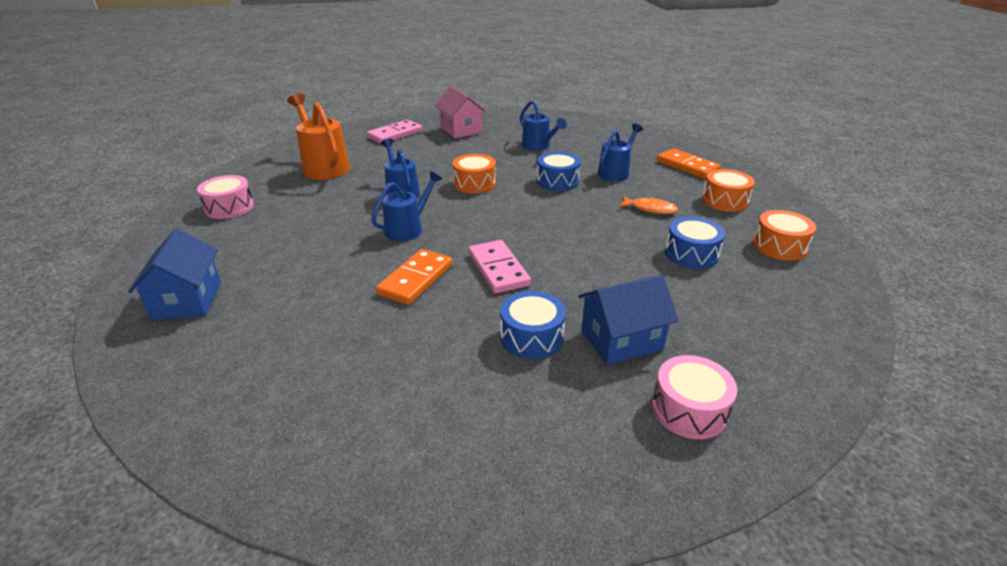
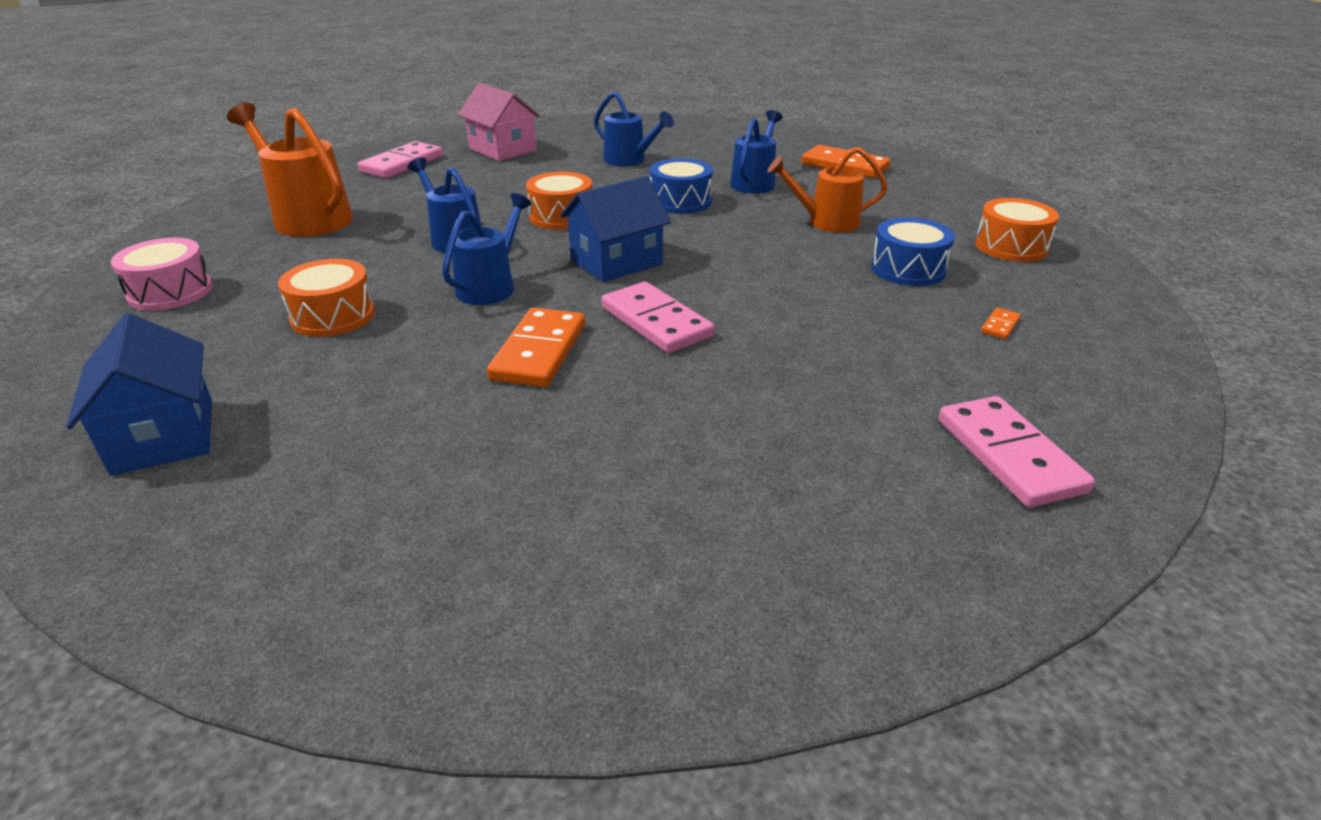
camera: 15 degrees left, 0 degrees up
blue drum [500,291,566,359] -> none
blue house [578,275,678,365] -> blue house moved to [560,176,671,282]
orange fish [618,196,678,214] -> orange watering can [767,147,888,232]
pink drum [652,355,737,439] -> pink domino [938,396,1095,508]
orange drum [702,169,755,212] -> orange drum moved to [278,259,375,337]
none -> orange domino [981,308,1021,339]

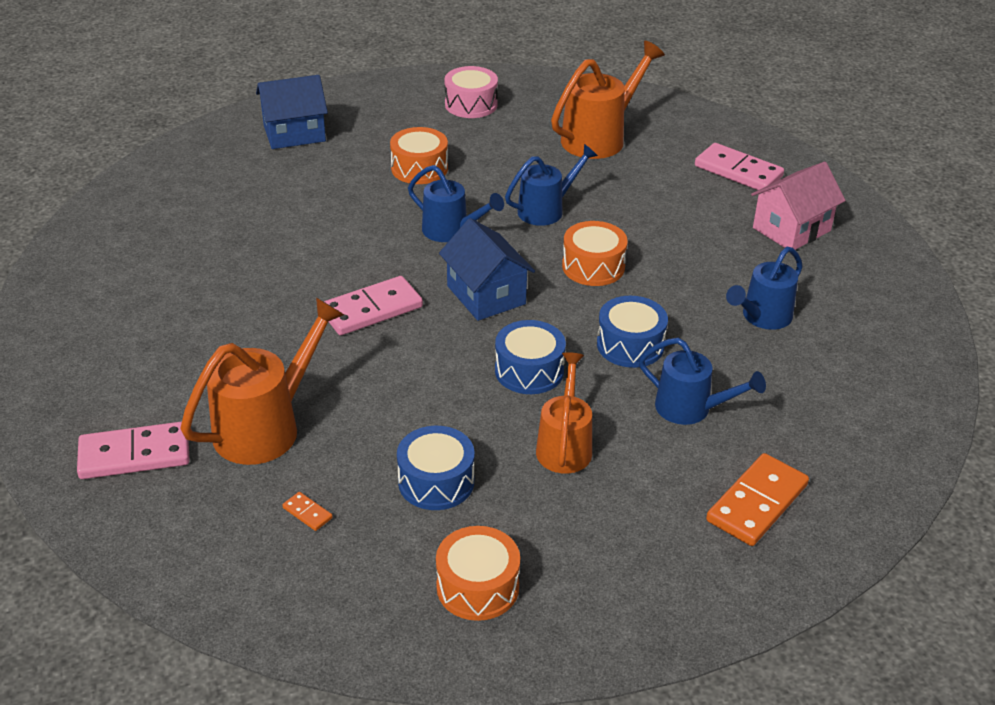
camera: 95 degrees right, 5 degrees up
orange domino [487,308,585,387] -> none
none -> orange watering can [181,298,344,465]
none -> blue drum [495,320,566,394]

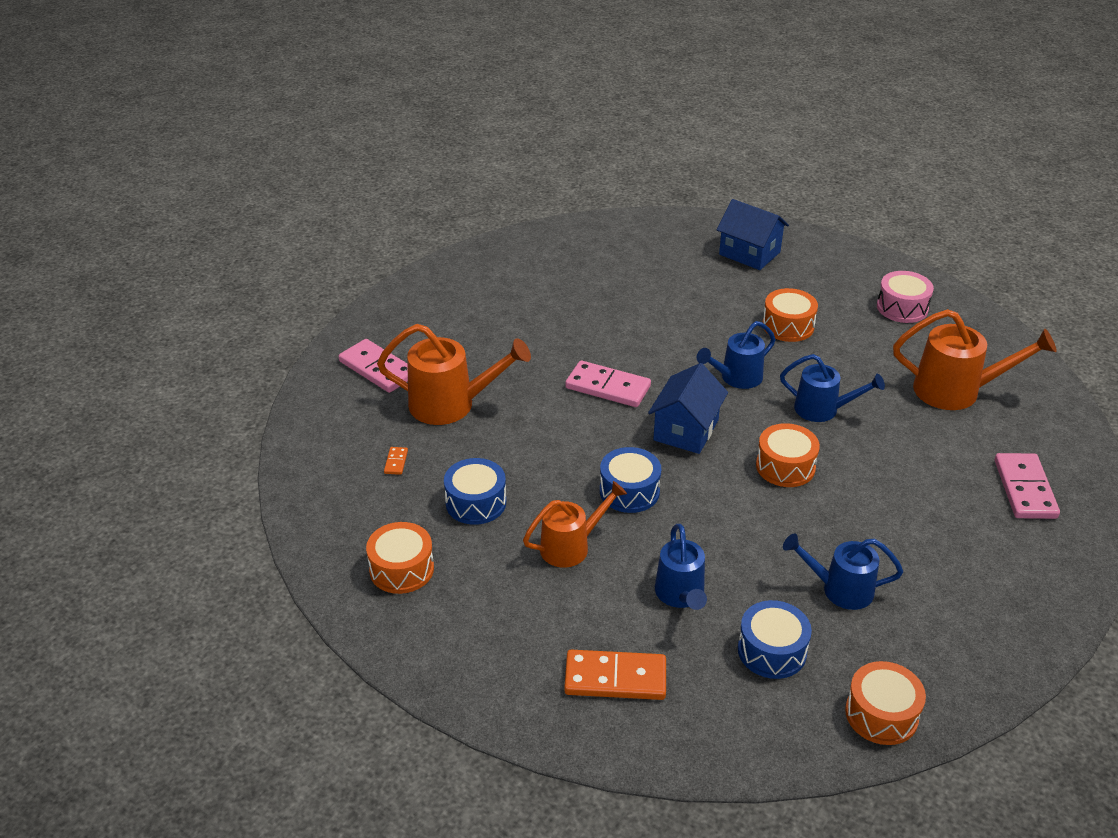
camera: 55 degrees right, 0 degrees up
blue watering can [408,165,504,242] -> blue watering can turned 60 degrees clockwise [697,321,776,389]
blue drum [597,296,668,368] -> blue drum moved to [738,600,812,679]
pink house [751,162,846,250] -> none
none -> orange drum [845,661,926,745]

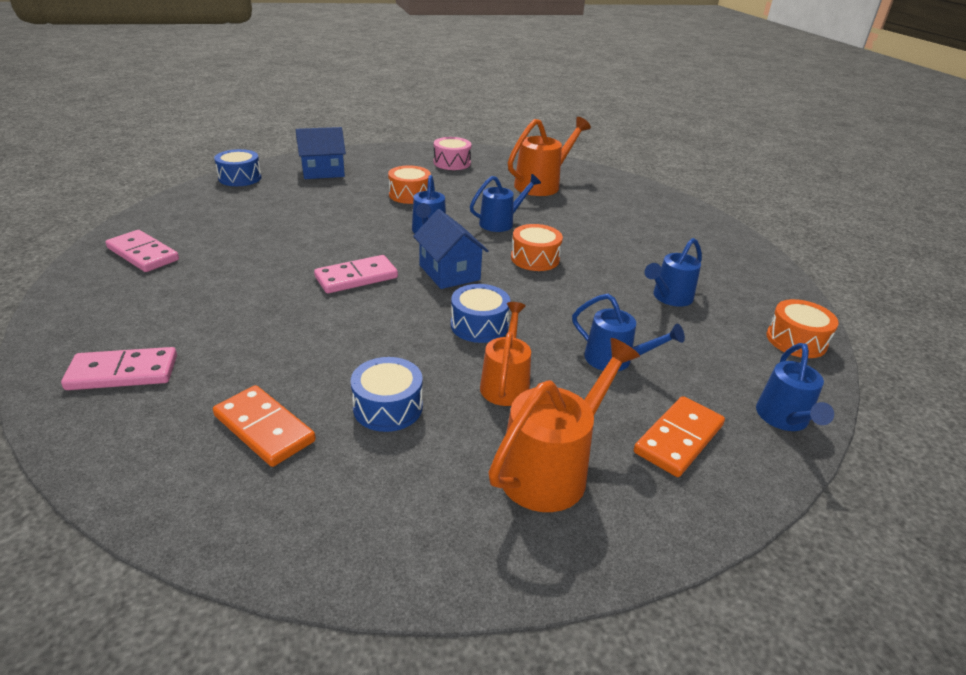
camera: 55 degrees left, 5 degrees down
orange drum [366,522,434,594] -> none
orange watering can [377,324,531,425] -> orange watering can moved to [488,338,640,512]
orange domino [384,447,408,475] -> orange domino [213,385,316,467], size x2.30
blue drum [738,600,812,679] -> blue drum moved to [214,149,262,186]
pink domino [995,453,1060,519] -> pink domino moved to [106,230,179,272]
none -> blue watering can [756,343,834,431]

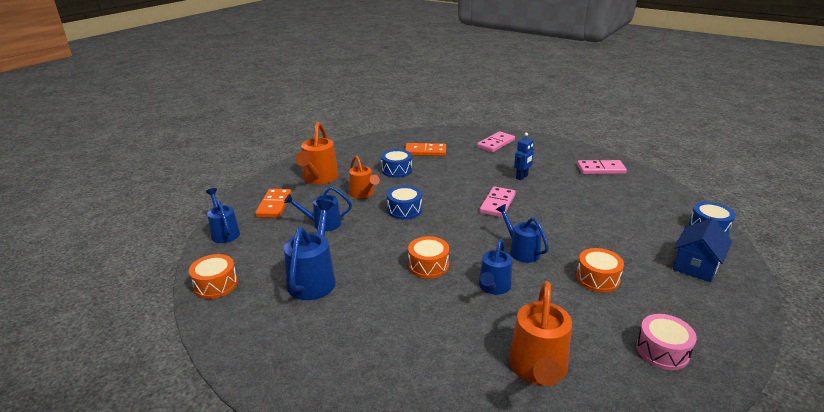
camera: 145 degrees right, 5 degrees down
blue house [413,209,489,289] -> none
blue watering can [645,238,702,307] -> blue watering can [284,200,336,300], size x1.51
none -> blue robot [514,133,534,180]

